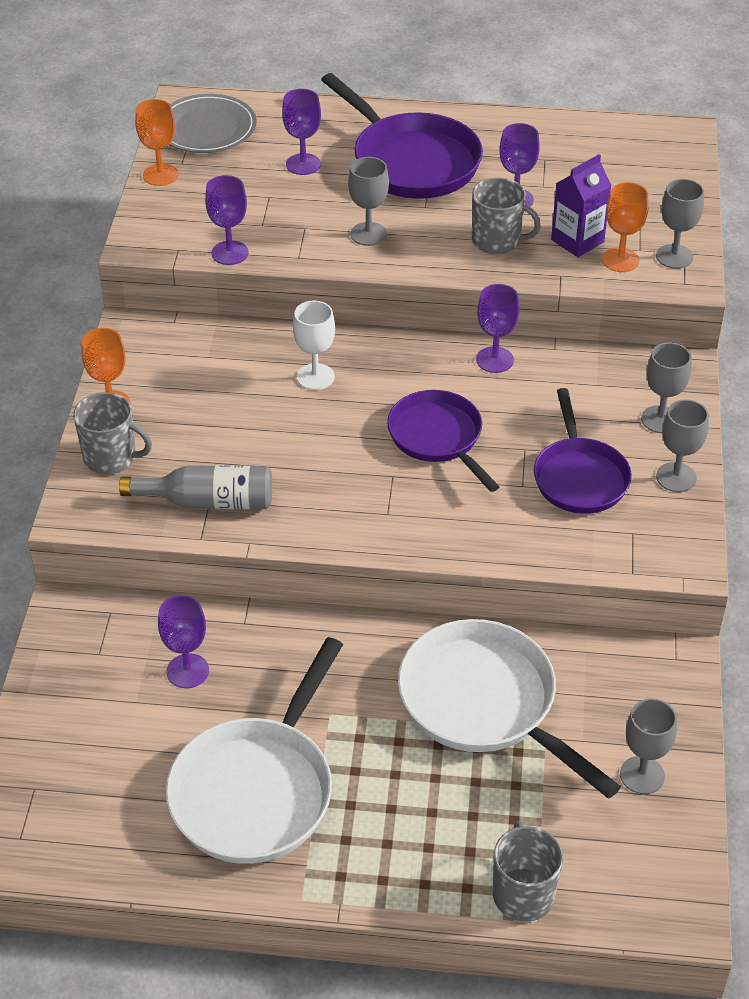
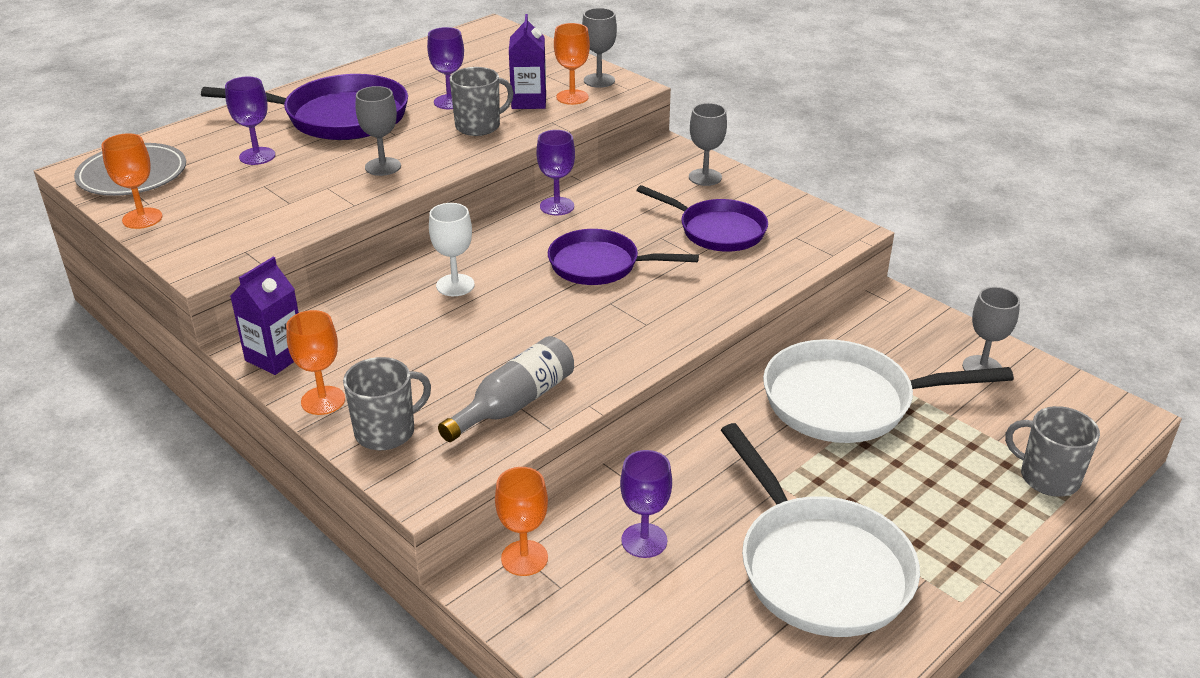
camera: 50 degrees left, 10 degrees down
purple goblet [205,175,248,265] -> none
grey goblet [656,399,709,492] -> none
none -> purple carton [230,257,299,375]
none -> orange goblet [495,467,548,576]

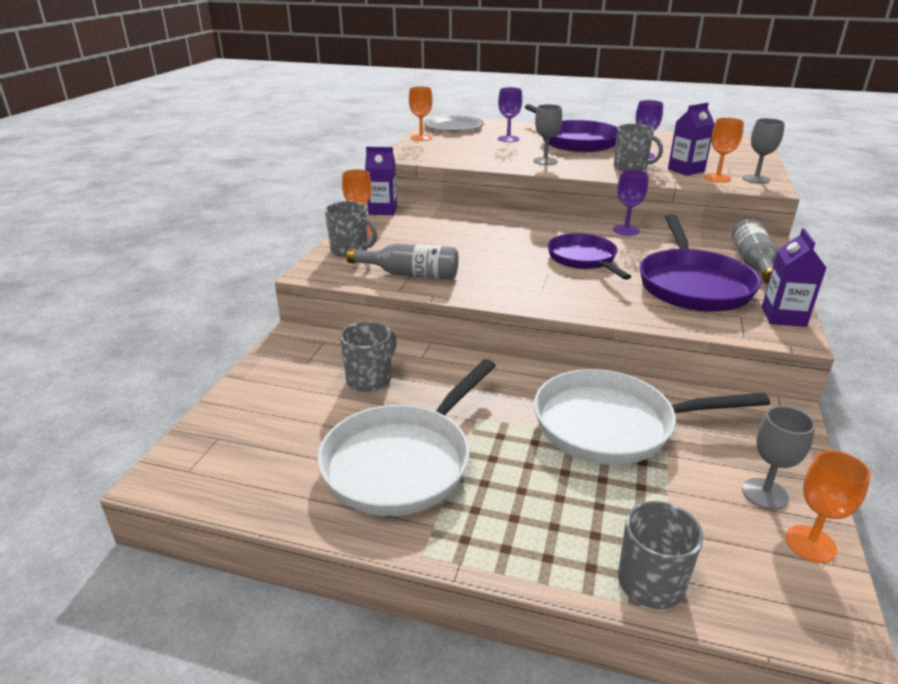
camera: 60 degrees right, 5 degrees down
white goblet [429,203,475,296] -> none
orange goblet [495,467,548,576] -> orange goblet moved to [786,450,871,563]
purple goblet [620,450,672,558] -> grey mug [340,321,397,392]
purple pan [636,185,768,252] -> purple pan [639,214,761,312], size x1.51
grey goblet [689,103,727,186] -> grey bottle [732,219,777,283]
white pan [763,339,1014,443] -> white pan turned 60 degrees counterclockwise [534,369,770,465]
none -> purple carton [762,228,827,327]

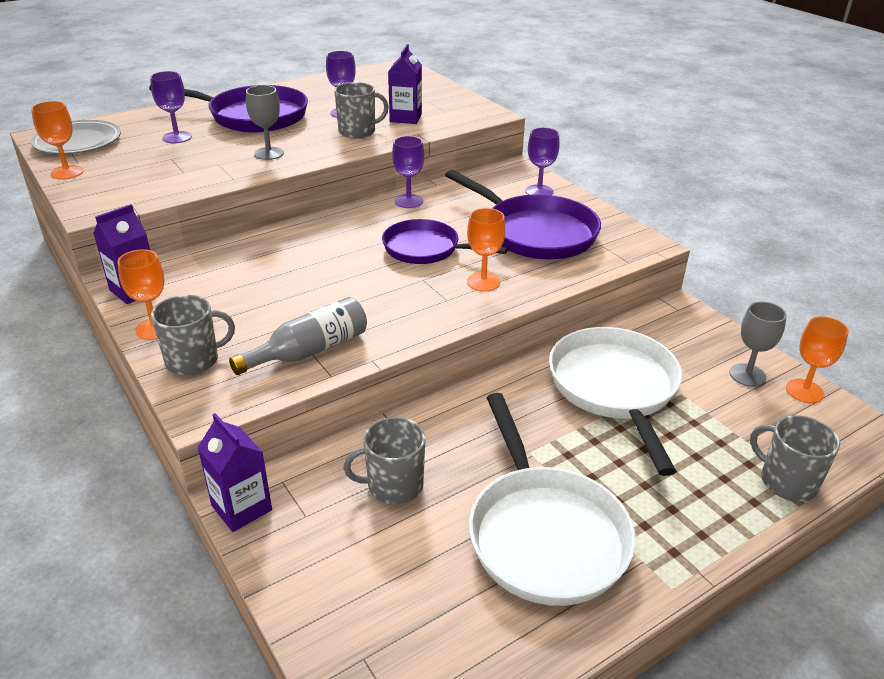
camera: 50 degrees left, 5 degrees up
grey mug [340,321,397,392] -> grey mug turned 90 degrees counterclockwise [343,417,426,504]
white pan [534,369,770,465] -> white pan turned 135 degrees clockwise [549,327,682,476]
orange goblet [704,118,744,183] -> orange goblet moved to [467,208,505,292]
grey bottle [732,219,777,283] -> purple goblet [525,127,560,195]
grey goblet [743,118,785,184] -> none
purple carton [762,228,827,327] -> purple carton moved to [197,413,272,532]

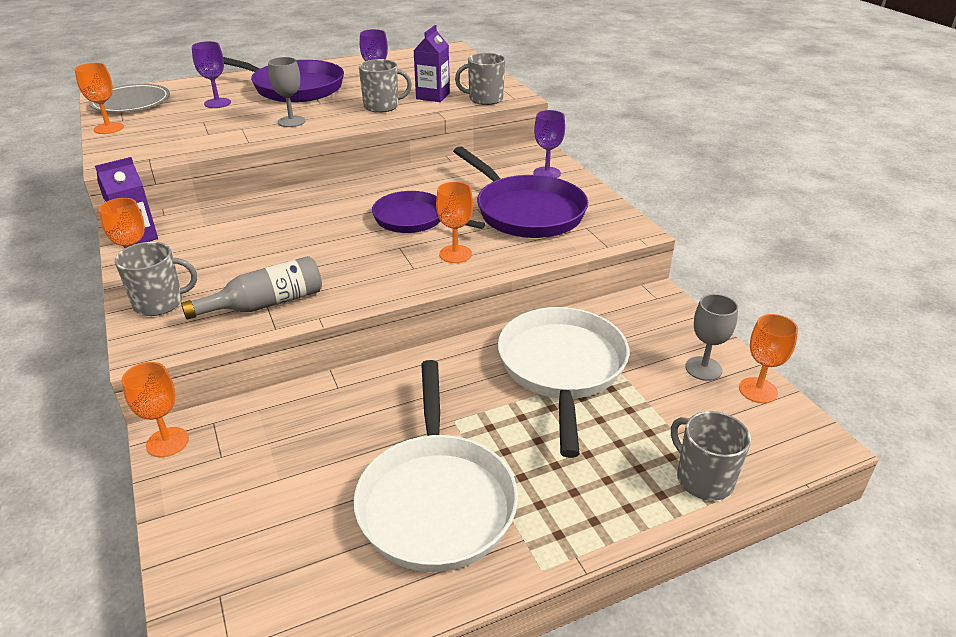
camera: 10 degrees right, 0 degrees up
purple carton [197,413,272,532] -> orange goblet [122,362,189,457]
grey mug [343,417,426,504] -> grey mug moved to [455,53,505,105]
purple goblet [392,136,424,208] -> none

